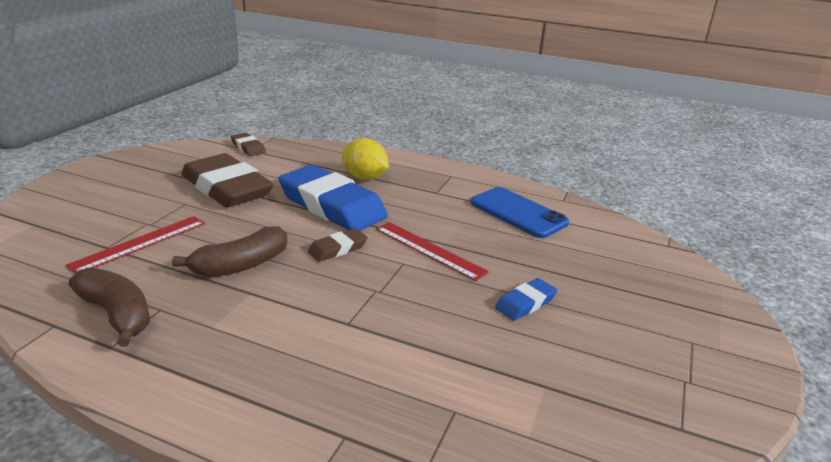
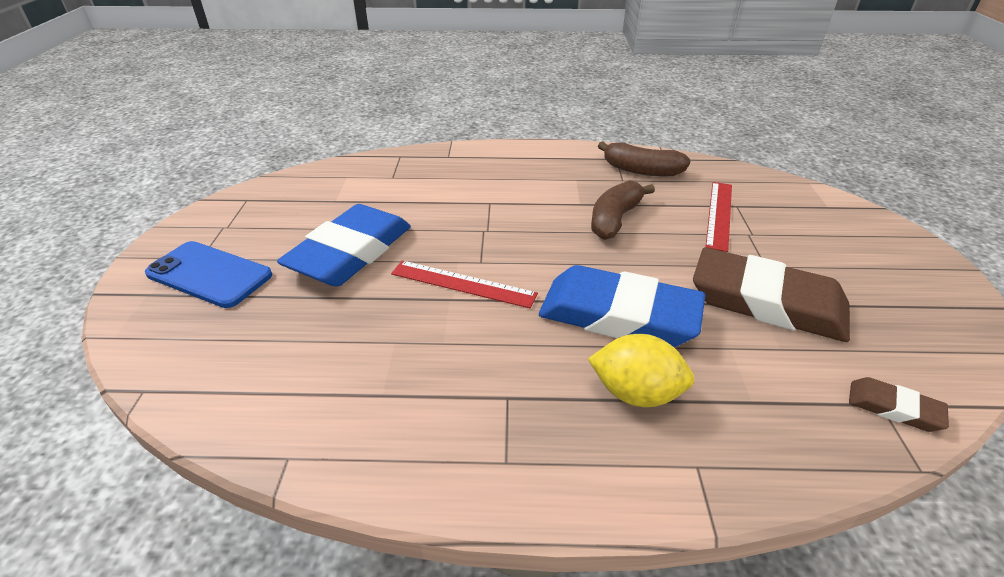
camera: 160 degrees right, 10 degrees up
brown eraser [308,228,368,262] -> none
blue phone [471,187,569,238] -> blue phone moved to [145,241,272,308]
blue eraser [495,278,557,321] -> blue eraser [277,204,411,287], size x2.23

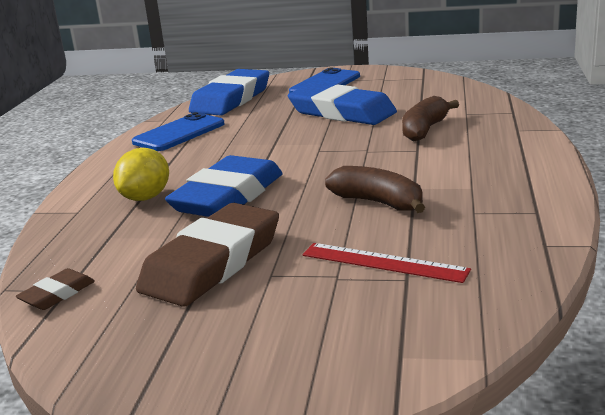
camera: 100 degrees right, 15 degrees down
red ruler [391,260,538,308] -> none
brown banana [598,141,690,176] -> brown banana moved to [402,96,459,141]
none -> blue phone [132,112,225,151]
none -> blue eraser [189,69,269,116]

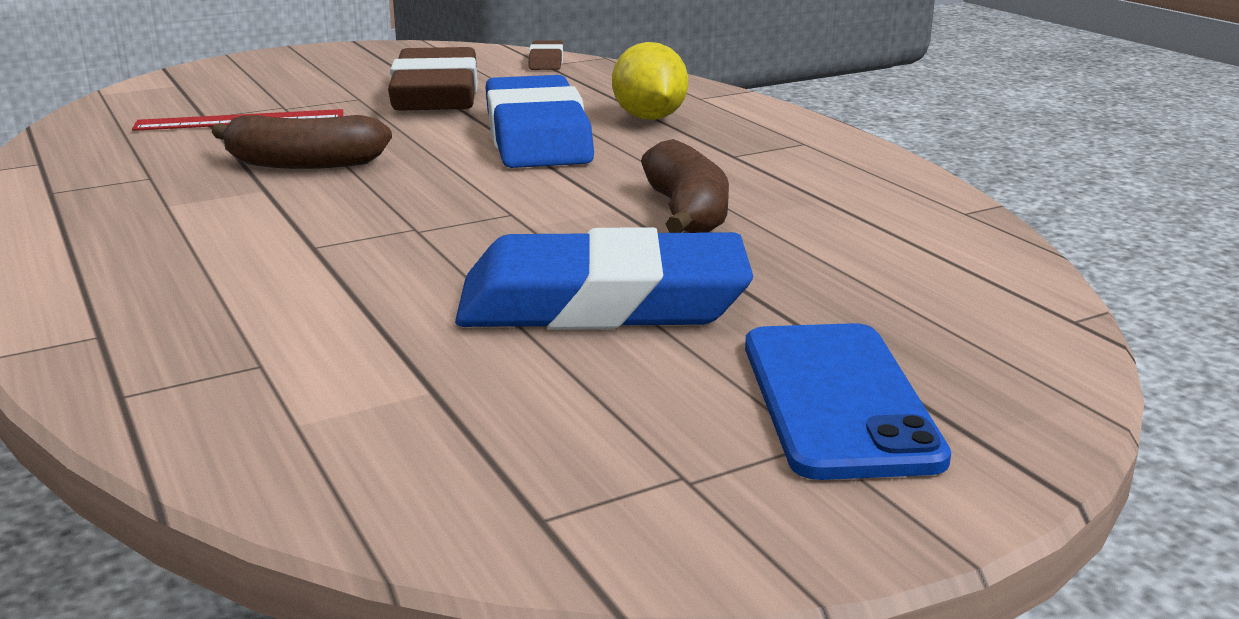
camera: 140 degrees right, 0 degrees up
blue phone [132,112,225,151] -> none
blue eraser [189,69,269,116] -> none
brown banana [402,96,459,141] -> brown banana moved to [641,139,729,233]

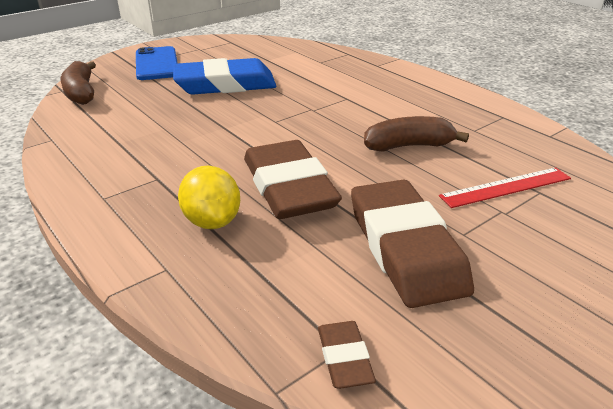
camera: 170 degrees right, 10 degrees up
blue eraser [485,75,594,168] -> brown eraser [244,140,342,219]
brown banana [641,139,729,233] -> brown banana moved to [60,61,96,105]

